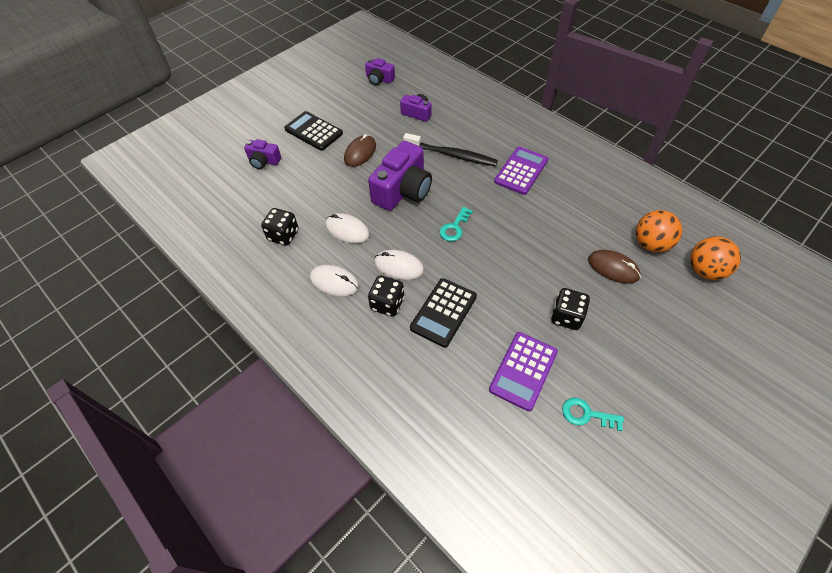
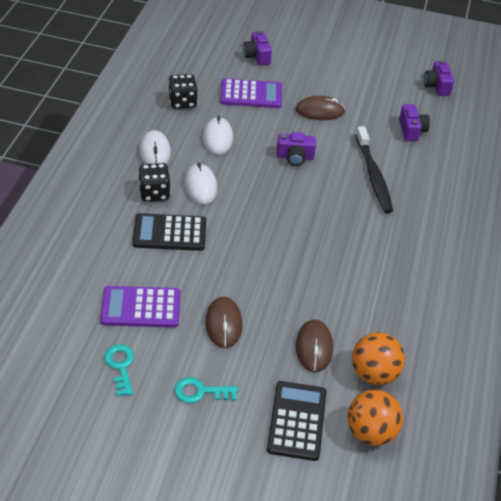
camera: 55 degrees right, 10 degrees down
black calculator [284,111,343,151] -> black calculator moved to [267,381,326,461]
purple camera [368,141,432,211] -> purple camera [277,132,316,166], size x0.53
turquoise key [440,207,473,241] -> turquoise key moved to [174,377,238,403]
purple calculator [494,147,548,195] -> purple calculator moved to [220,78,282,108]
black dice [551,288,590,330] -> brown mouse [205,296,242,348]

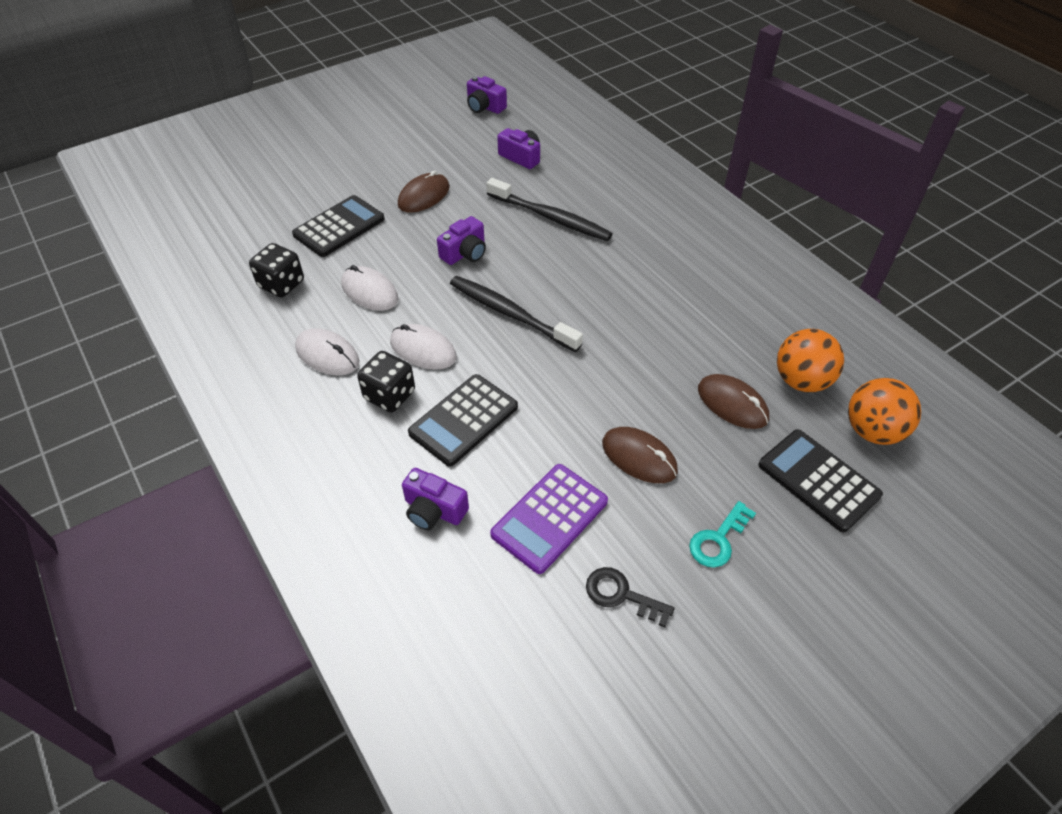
camera: 45 degrees left, 5 degrees up
turquoise key [104,344,134,397] -> black key [586,567,675,627]
purple calculator [220,78,282,108] -> black calculator [292,195,385,257]
purple camera [243,30,272,65] -> purple camera moved to [402,468,469,530]
none -> black toothbrush [450,276,583,352]

